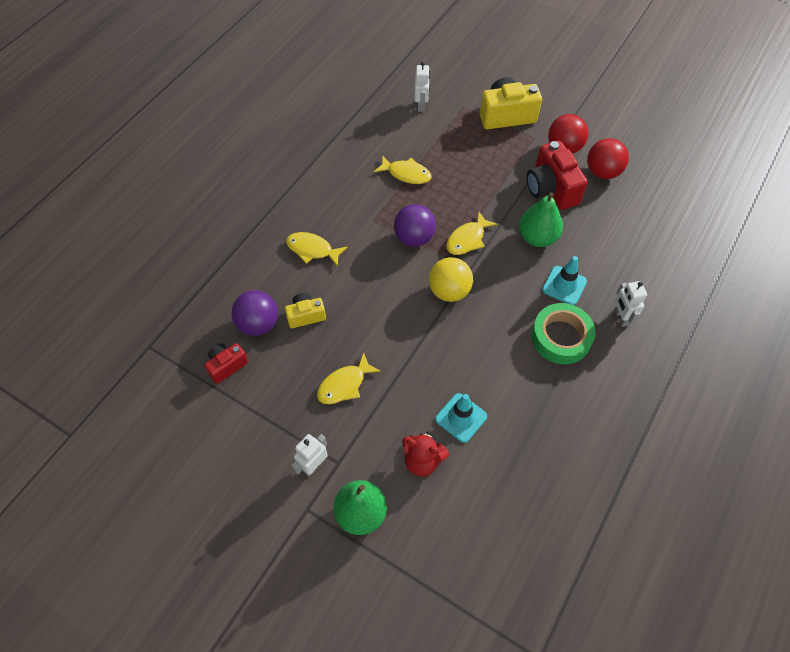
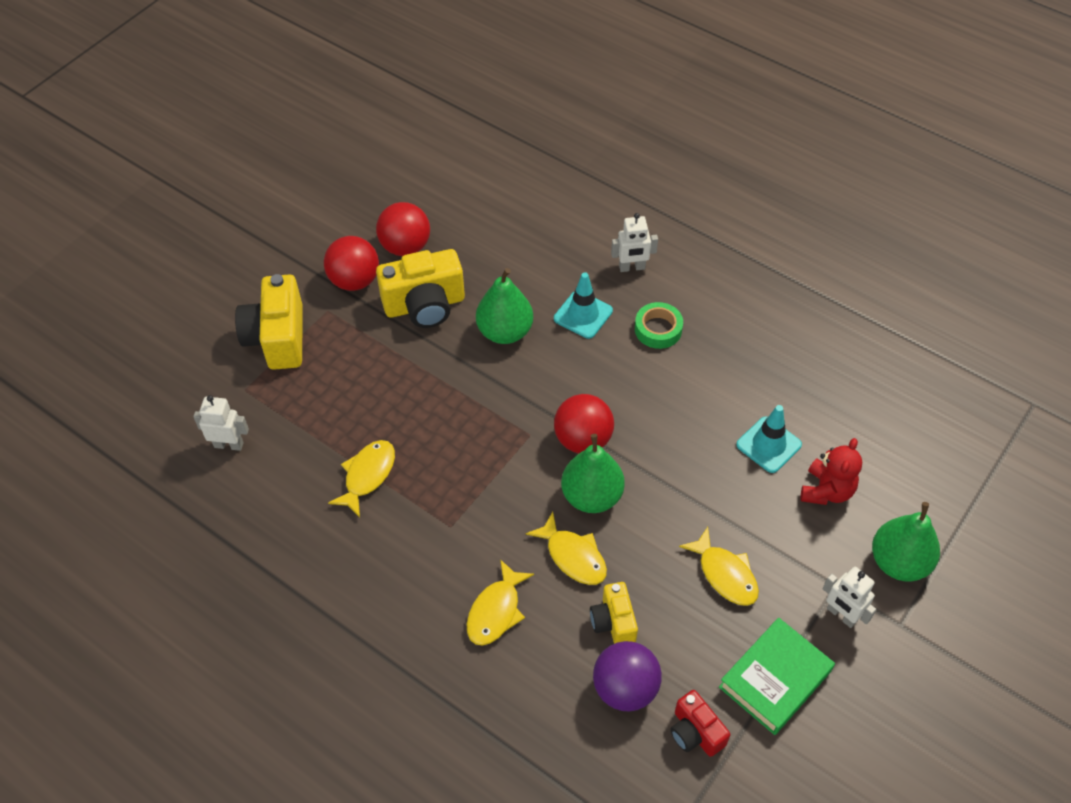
camera: 85 degrees left, 5 degrees down
purple ball [394,204,436,247] -> none
yellow ball [429,257,473,302] -> red ball [554,394,614,454]
yellow fish [446,211,498,255] -> yellow fish moved to [526,512,607,585]
red camera [527,141,588,210] -> yellow camera [376,249,465,328]
green tape [531,303,596,364] -> green tape [635,302,683,349], size x0.64
none -> green pear [561,434,625,513]
none -> green book [719,618,835,735]

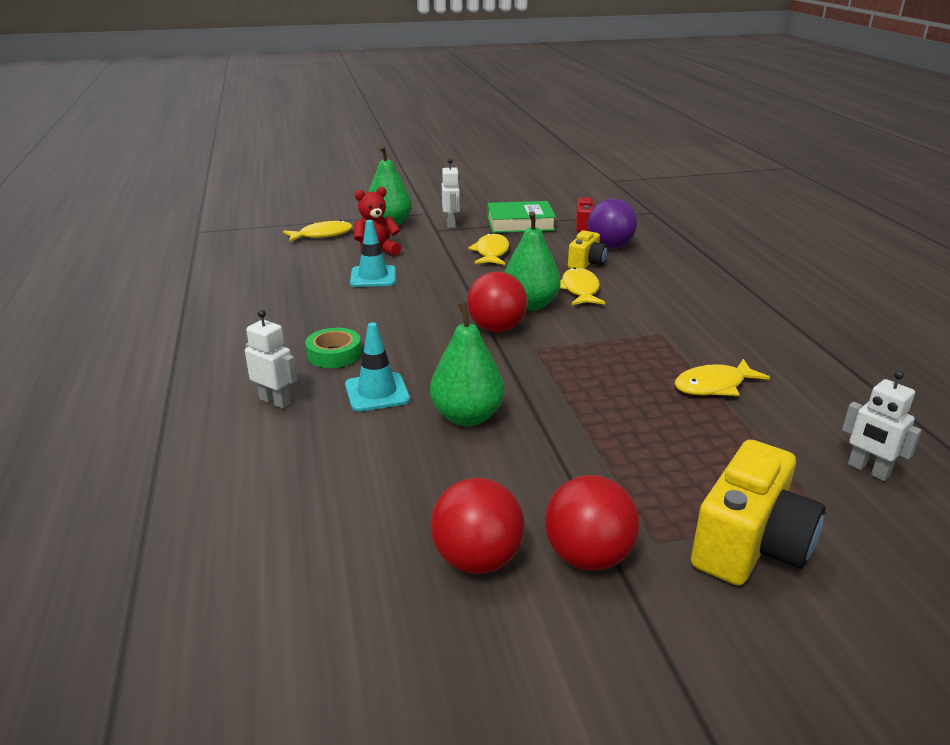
camera: 140 degrees left, 25 degrees down
yellow camera [376,249,465,328] -> none
yellow fish [466,559,534,646] -> yellow fish moved to [283,220,352,242]

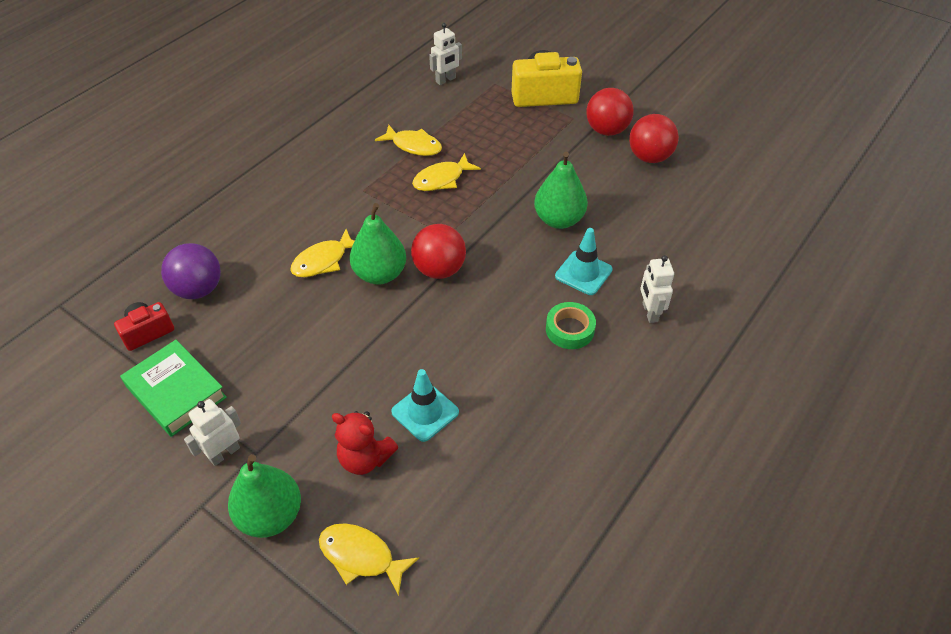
camera: 130 degrees left, 20 degrees up
yellow fish [468,233,509,265] -> yellow fish moved to [412,153,481,191]
yellow camera [568,230,608,269] -> none
white robot [842,370,922,481] -> white robot turned 45 degrees clockwise [429,23,462,85]

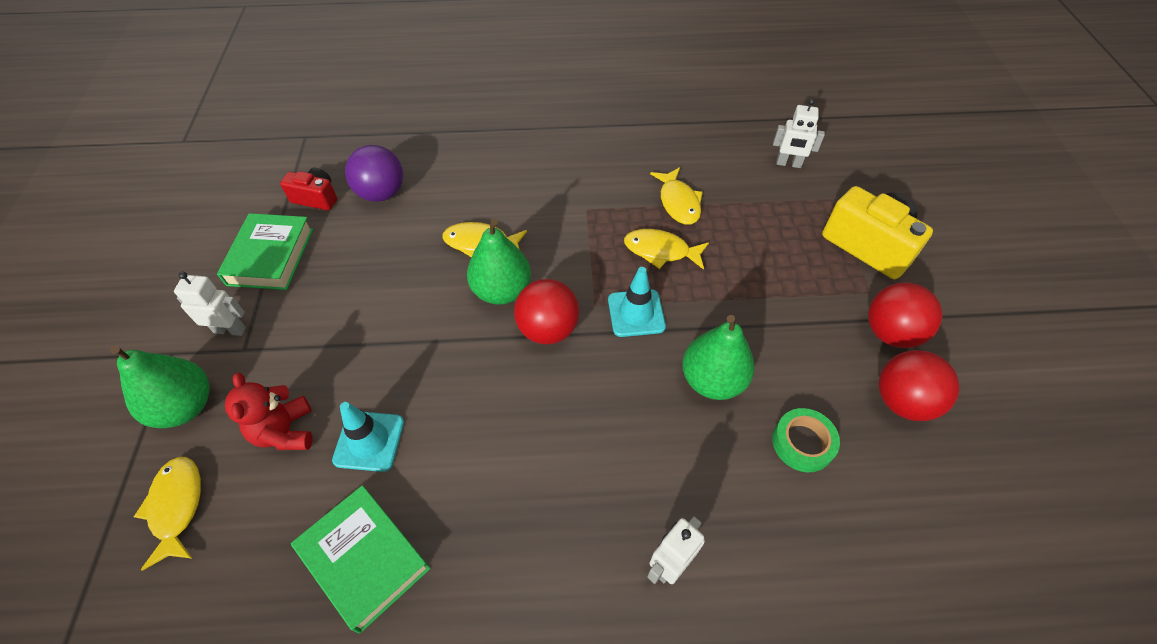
camera: 50 degrees right, 5 degrees up
green tape [546,302,596,349] -> green tape moved to [772,408,840,472]
turquoise traffic cone [555,228,613,295] -> turquoise traffic cone moved to [608,267,666,337]
none -> green book [291,485,430,634]

